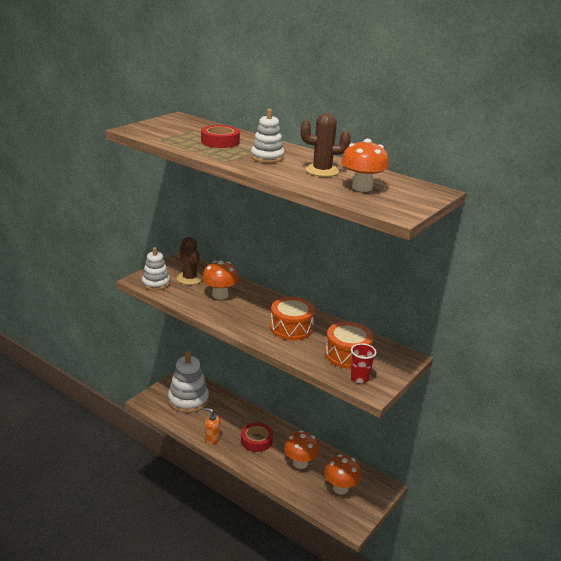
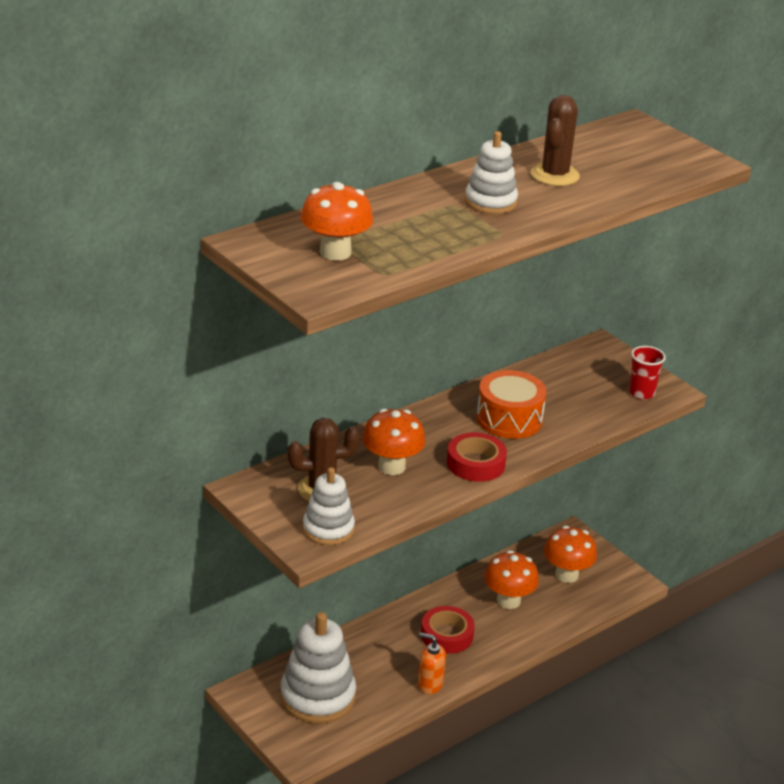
camera: 75 degrees left, 5 degrees up
red tape [201,125,240,148] -> red tape moved to [447,432,507,482]
orange soap dispenser [204,408,220,445] -> orange soap dispenser turned 75 degrees clockwise [418,632,446,694]
orange drum [325,322,373,369] -> none
orange mushroom [341,139,389,192] -> orange mushroom moved to [301,182,373,260]

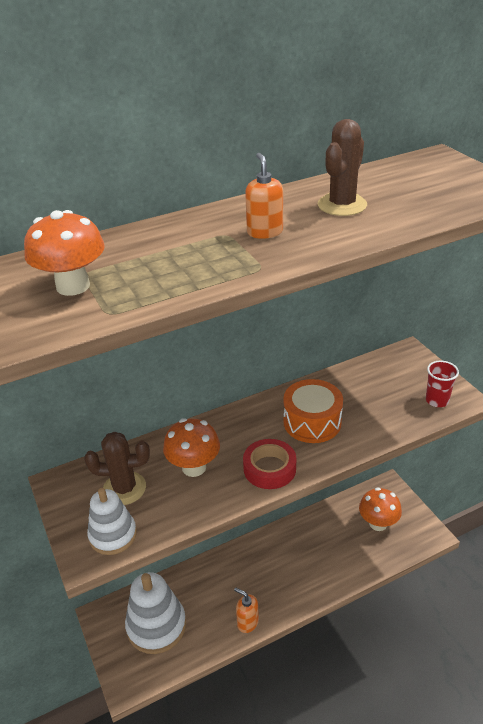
camera: 15 degrees right, 5 degrees up
red tape [421,606,475,654] -> none
white stacking toy [465,131,518,214] -> orange soap dispenser [245,153,283,239]
orange mushroom [484,550,539,609] -> none

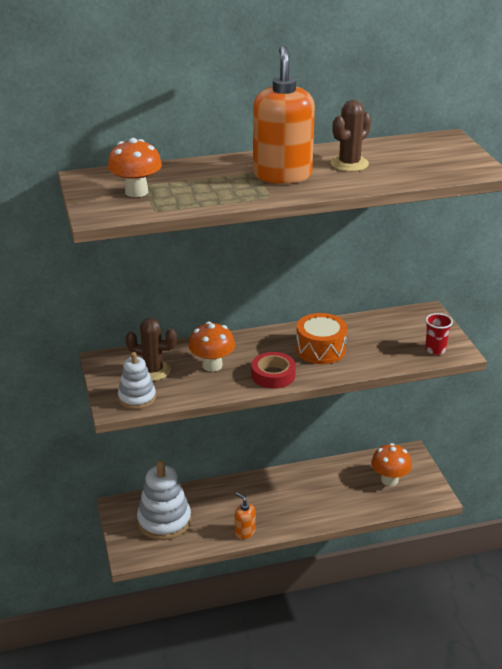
camera: 10 degrees right, 5 degrees down
orange soap dispenser [245,153,283,239] -> orange soap dispenser [253,46,315,184], size x2.16

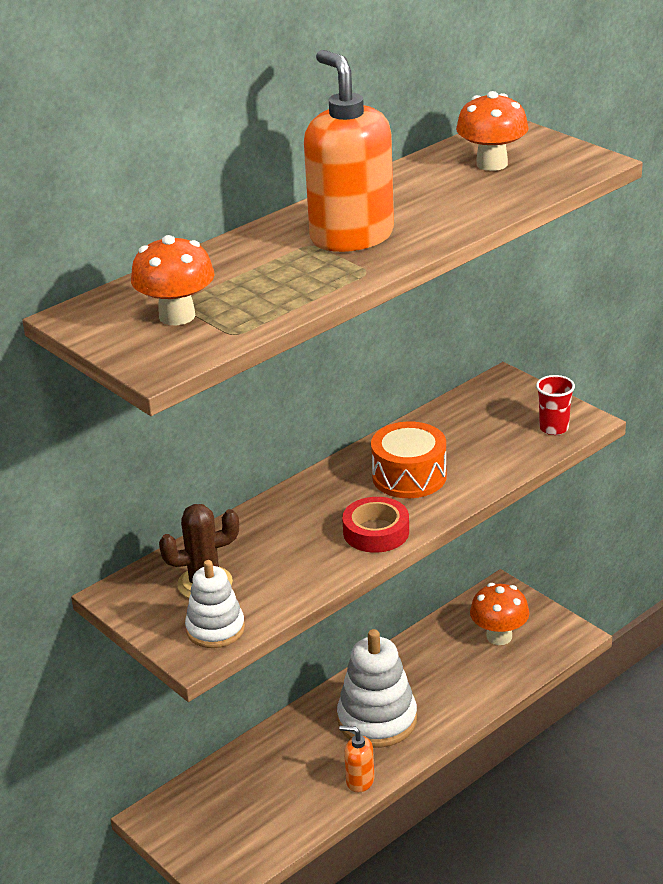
camera: 25 degrees left, 0 degrees up
white stacking toy [137,461,191,540] -> white stacking toy moved to [337,629,417,748]
orange mushroom [188,322,235,372] -> orange mushroom moved to [456,91,529,171]
brown cactus [331,100,371,172] -> none

